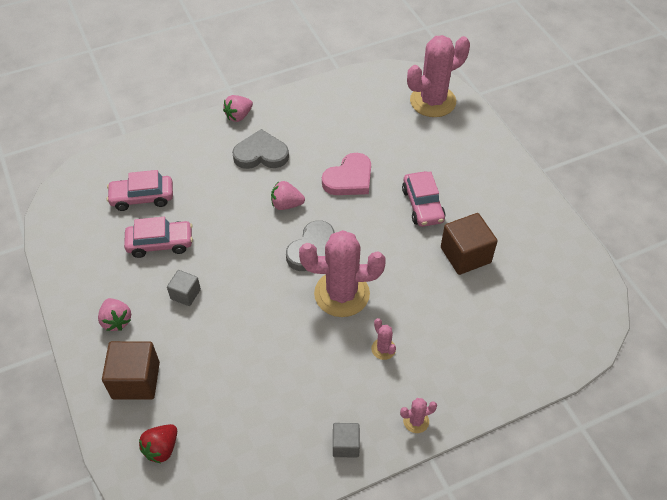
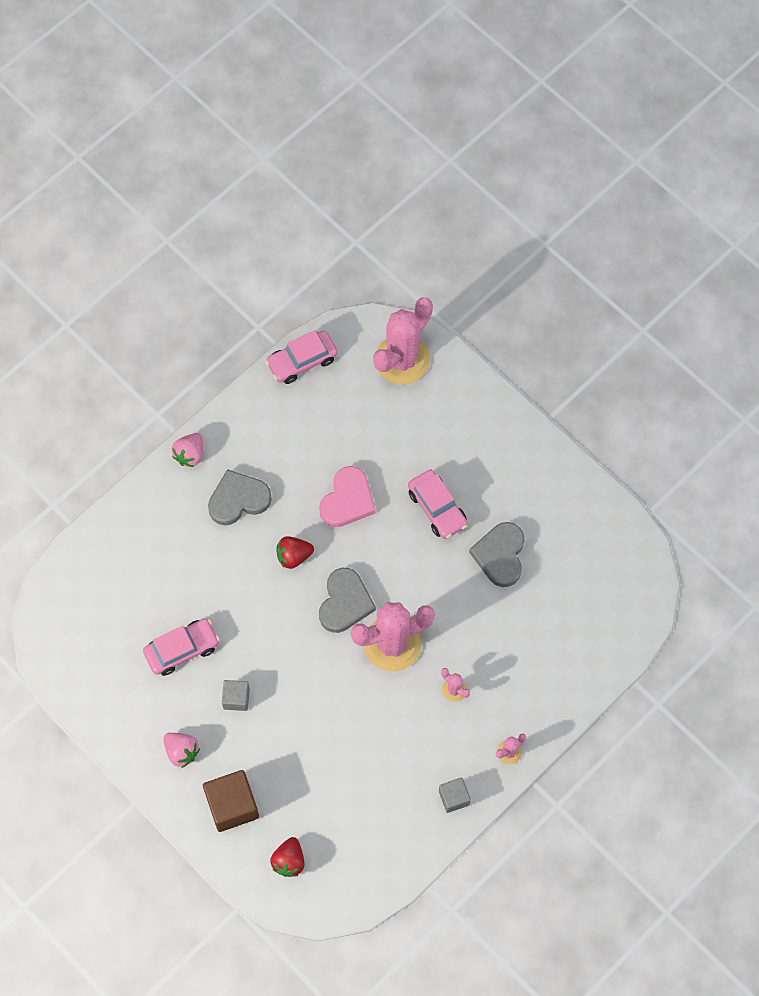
camera: 20 degrees left, 15 degrees up
pink car [106,170,173,211] -> pink car moved to [265,330,338,384]
pink strawberry [271,181,305,210] -> red strawberry [276,536,314,569]
brown cube [441,213,497,275] -> grey heart [469,522,525,587]

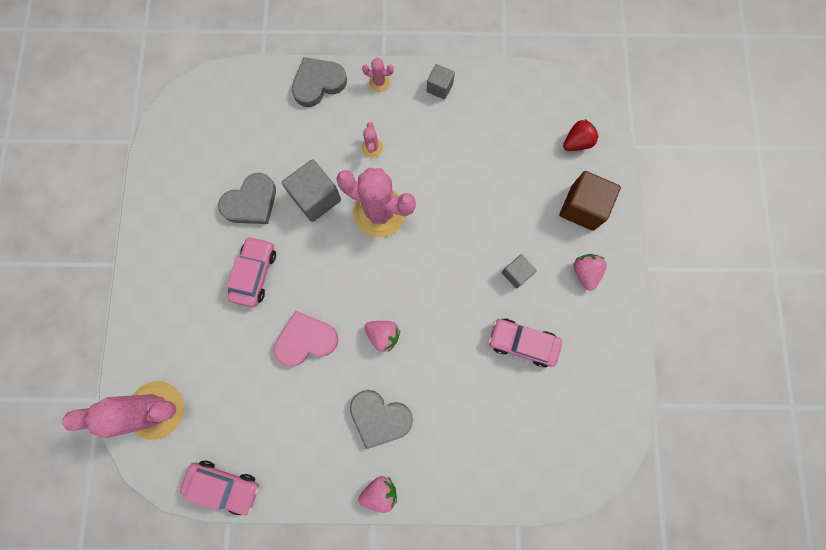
camera: 135 degrees left, 10 degrees up
red strawberry [276,536,314,569] -> pink strawberry [364,321,400,352]
grey heart [319,568,376,633] -> grey heart moved to [292,57,347,107]
none -> grey cube [282,159,341,222]

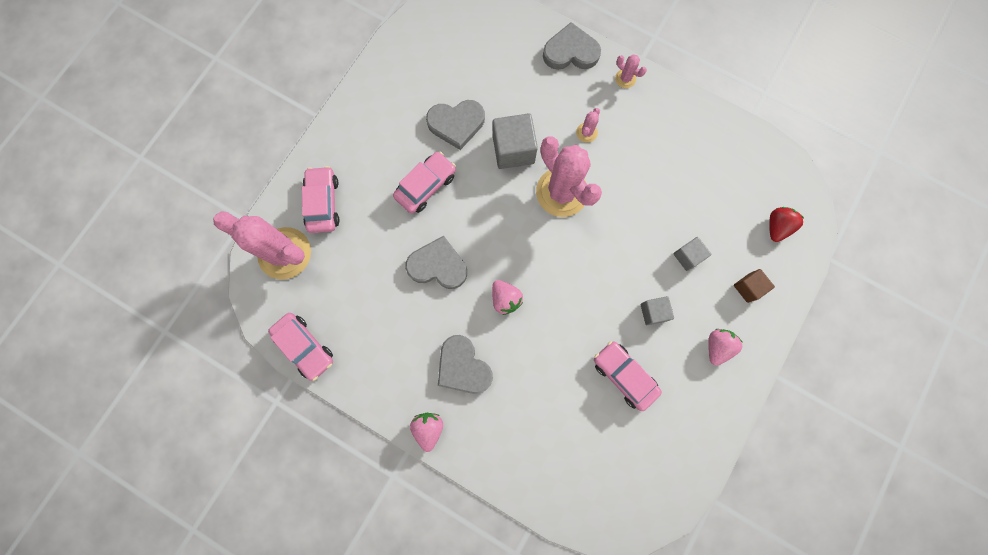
camera: 30 degrees right, 0 degrees up
pink heart [274,311,338,366] -> grey heart [405,236,467,289]
pink strawberry [358,476,397,513] -> pink strawberry turned 105 degrees counterclockwise [410,413,443,452]
grey cube [427,64,455,100] -> grey cube moved to [673,237,711,271]
brown cube [559,171,621,231] -> brown cube [734,269,775,303], size x0.57
red strawberry [563,119,599,151] -> red strawberry turned 60 degrees counterclockwise [769,207,804,242]
none -> pink car [302,166,339,233]

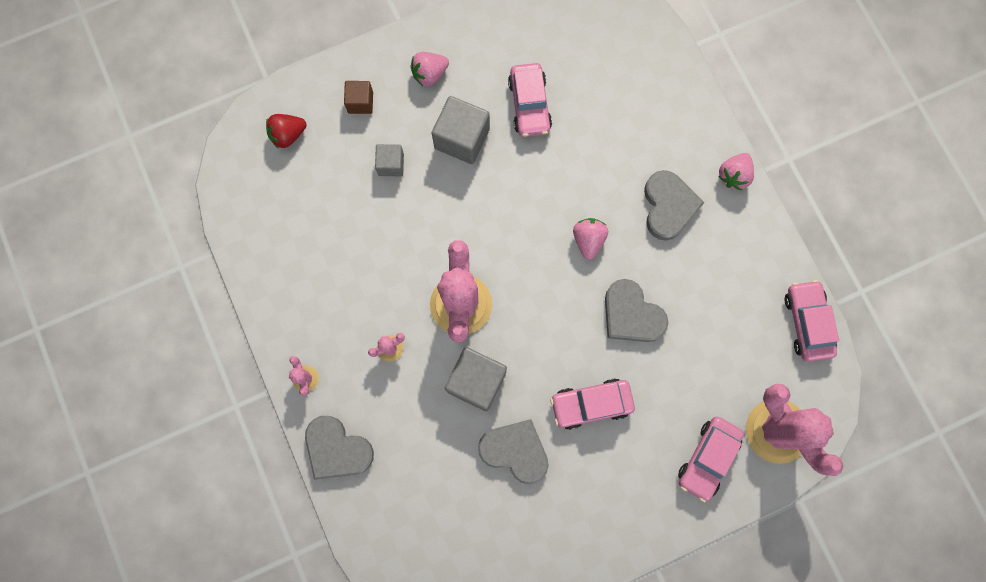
camera: 145 degrees left, 0 degrees up
grey cube [641,296,674,325] -> grey cube [432,96,490,164], size x1.74

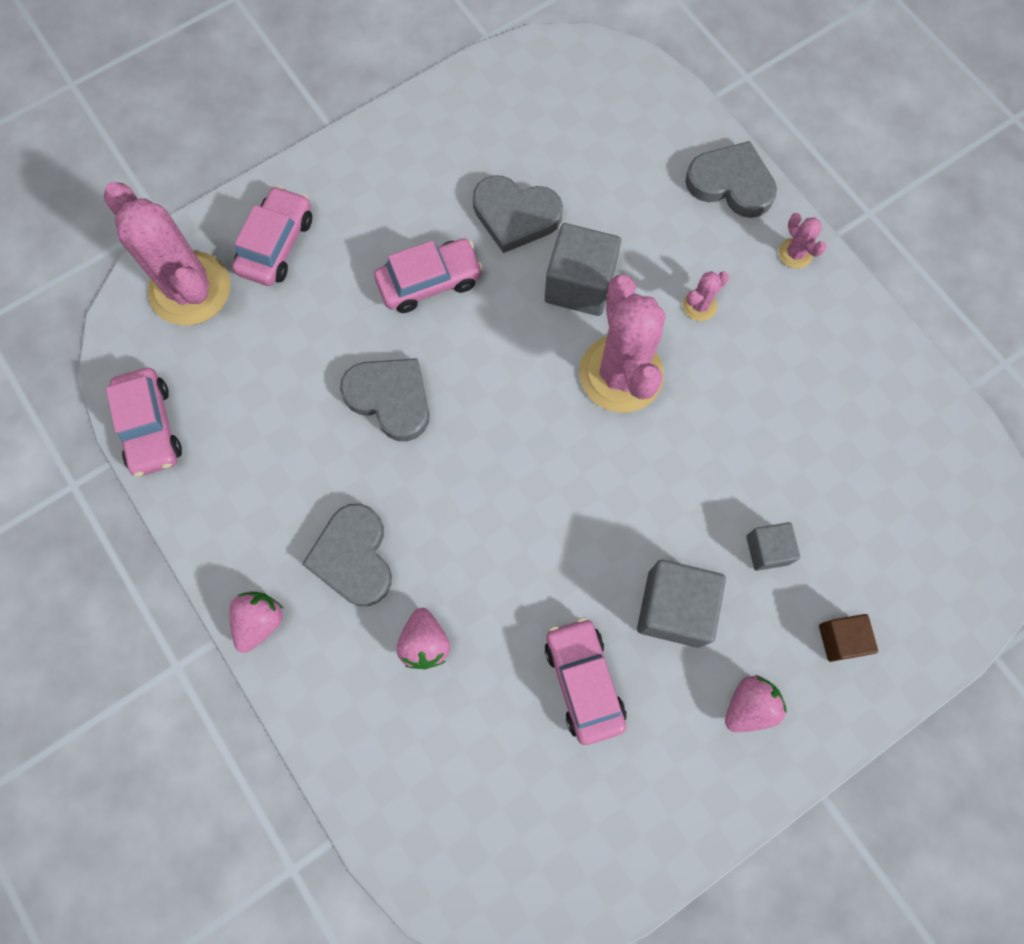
camera: 170 degrees right, 5 degrees down
red strawberry [266,114,306,149] -> none
pink strawberry [573,218,608,260] -> pink strawberry moved to [397,608,450,669]

